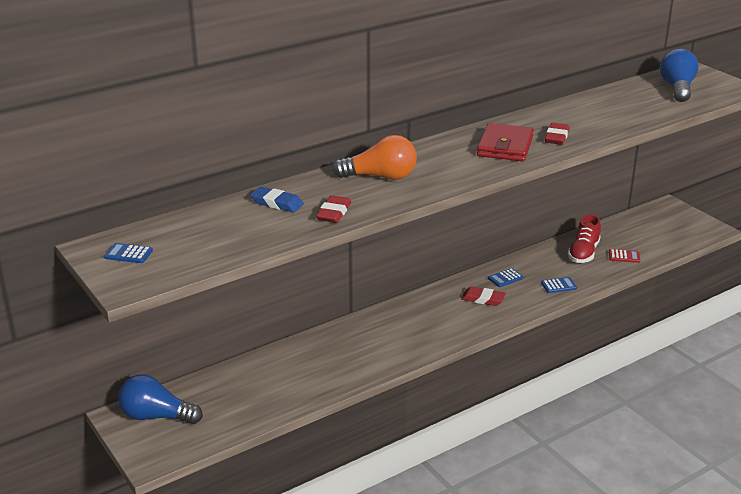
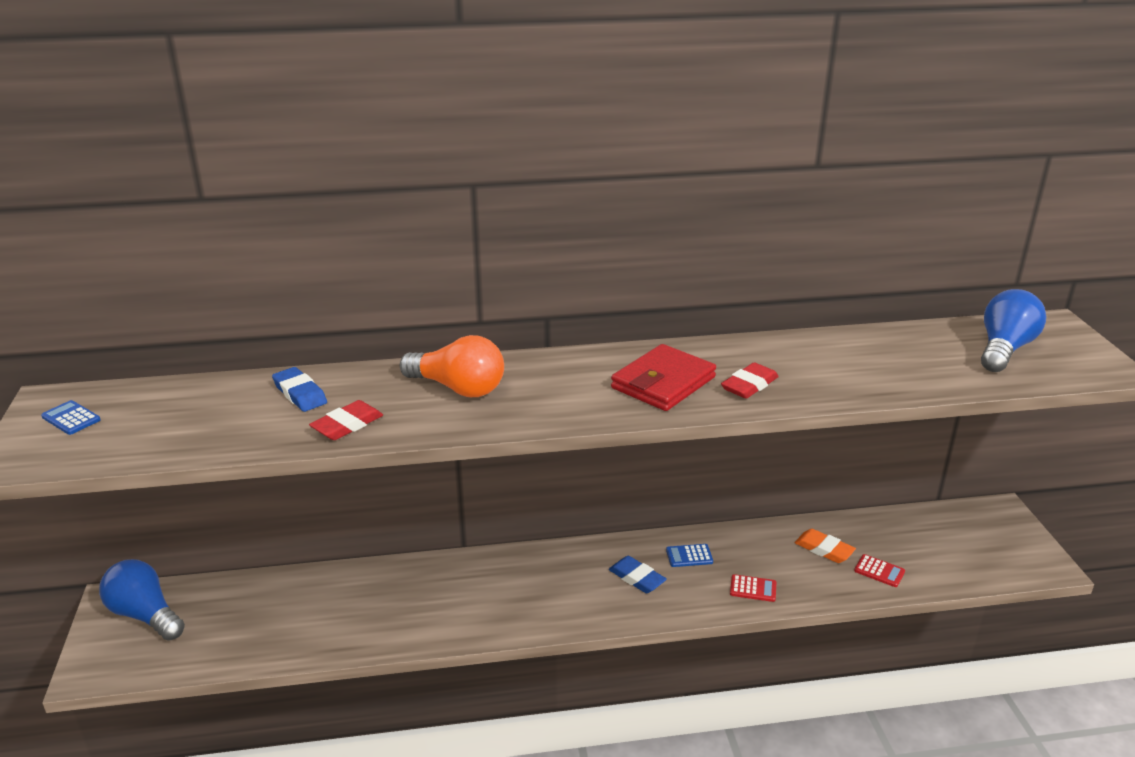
camera: 25 degrees right, 0 degrees up
red eraser [461,287,506,306] -> blue eraser [609,556,667,593]
blue calculator [541,277,577,293] -> red calculator [730,574,776,602]
red shoe [568,214,601,263] -> orange eraser [795,529,856,563]

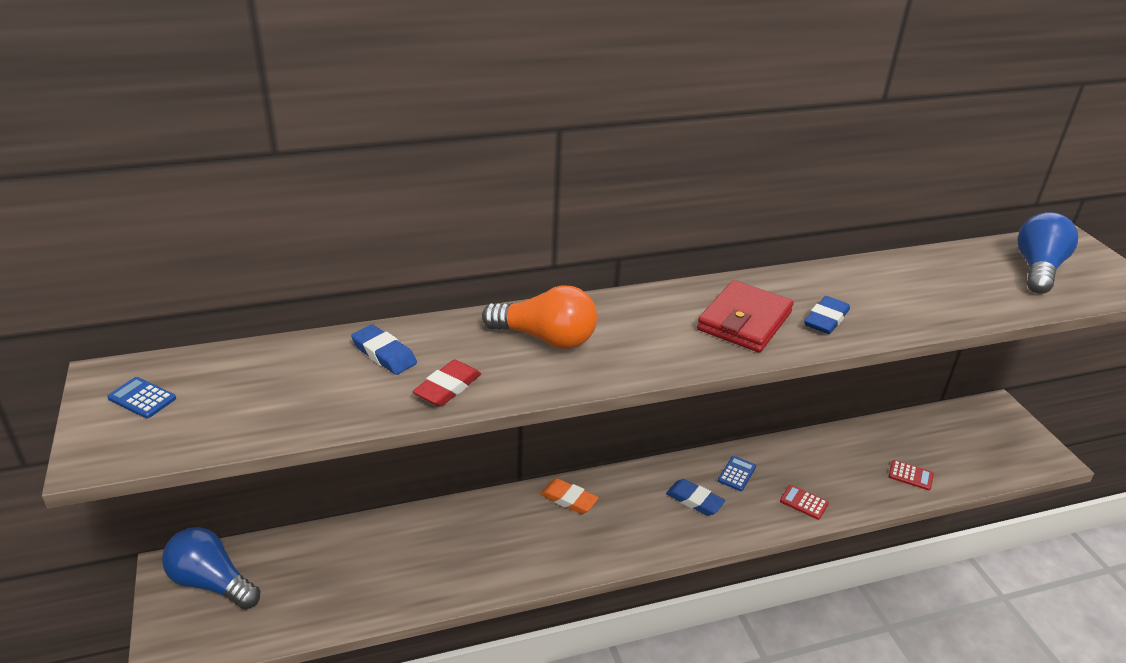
camera: 10 degrees left, 5 degrees up
blue calculator [666,544,713,567] -> blue calculator turned 135 degrees clockwise [718,456,756,491]
red eraser [721,362,779,399] -> blue eraser [804,296,850,334]
red calculator [730,574,776,602] -> red calculator turned 150 degrees counterclockwise [780,485,829,520]
orange eraser [795,529,856,563] -> orange eraser moved to [540,478,599,514]

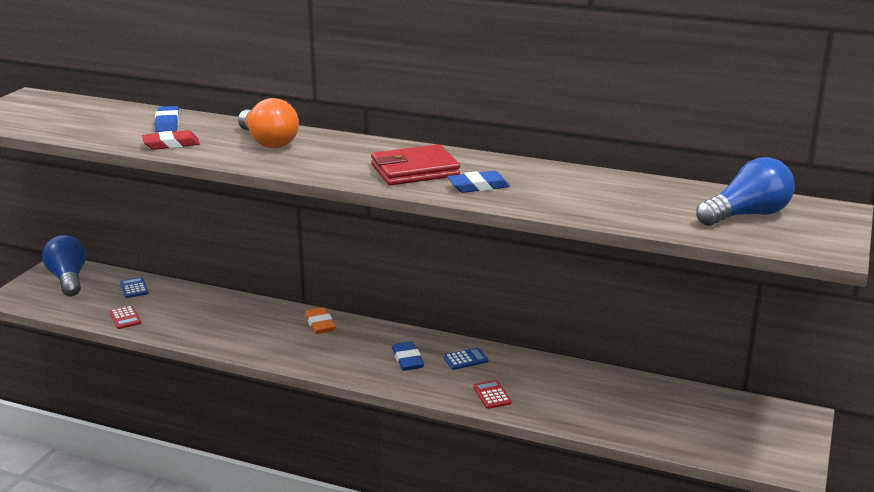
camera: 40 degrees right, 10 degrees down
blue calculator [107,377,176,418] -> blue calculator moved to [120,277,148,298]
red calculator [888,460,934,490] -> red calculator moved to [109,306,141,329]

